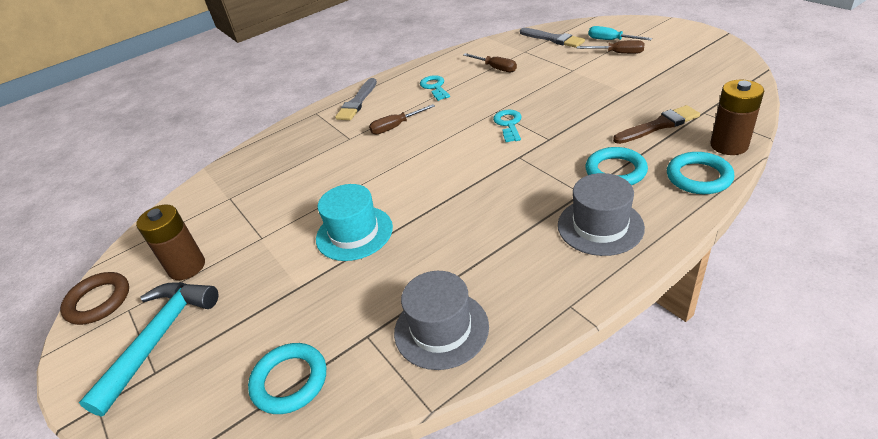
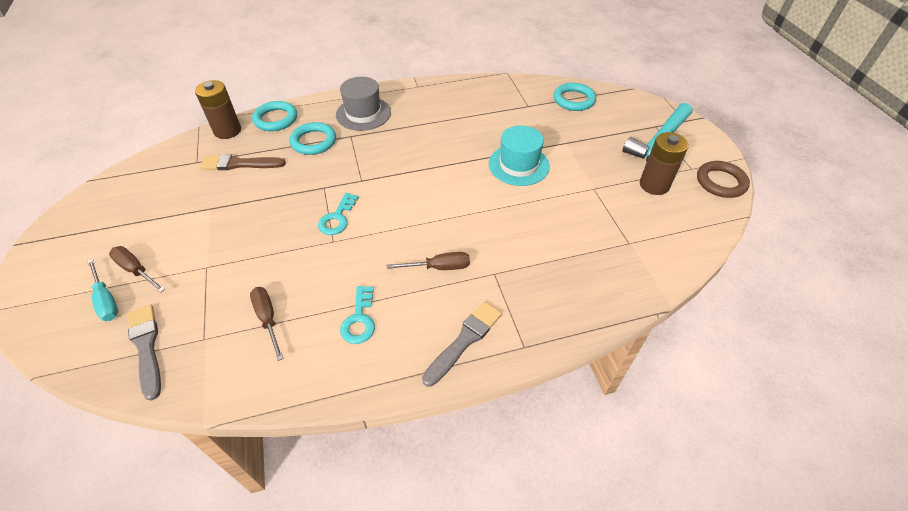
camera: 165 degrees left, 10 degrees up
grey hat [394,271,489,370] -> none

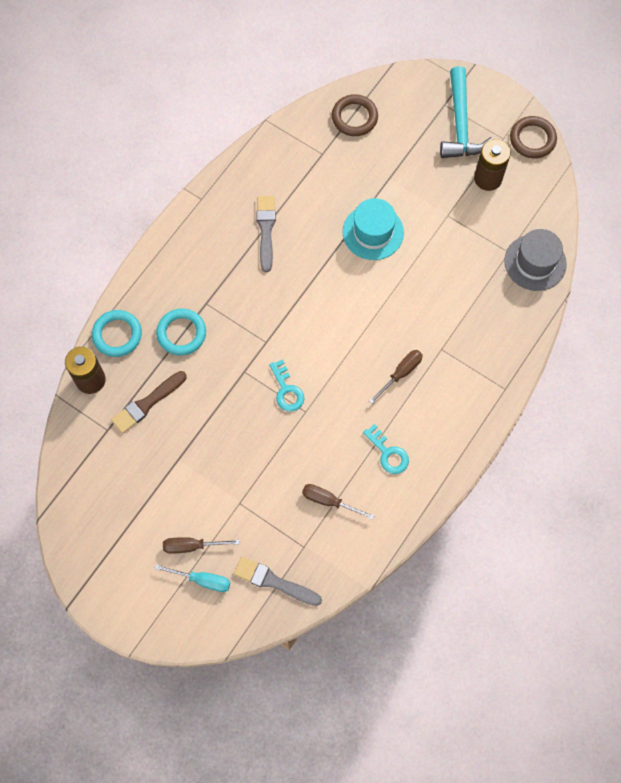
camera: 40 degrees left, 20 degrees up
grey hat [336,77,391,131] -> grey hat moved to [504,229,567,291]
grey brush [422,302,502,387] -> grey brush moved to [257,196,276,272]
turquoise ring [553,83,596,111] -> brown ring [332,94,378,136]

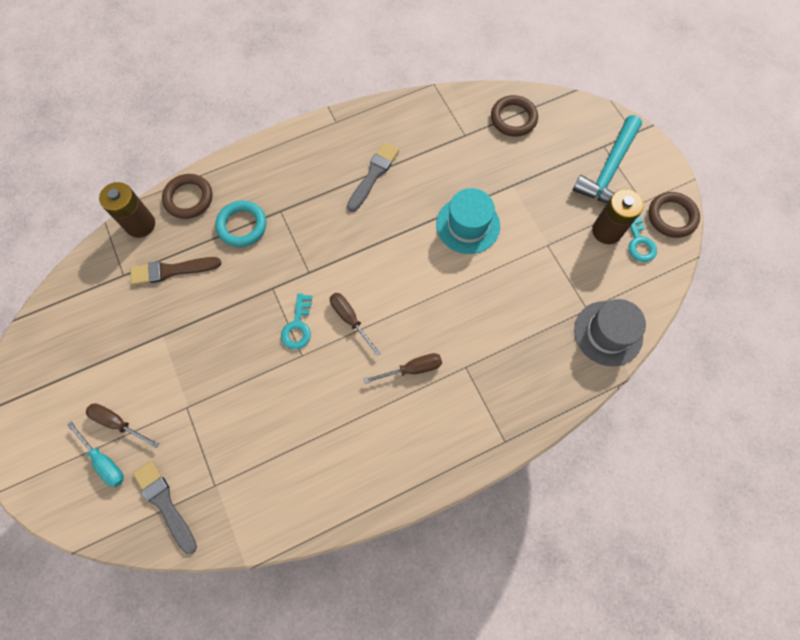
camera: 30 degrees right, 0 degrees up
turquoise ring [92,310,142,357] -> brown ring [162,174,212,219]
brown screwdriver [302,484,375,520] -> brown screwdriver moved to [330,293,381,356]
turquoise key [363,424,409,474] -> turquoise key moved to [629,214,657,262]

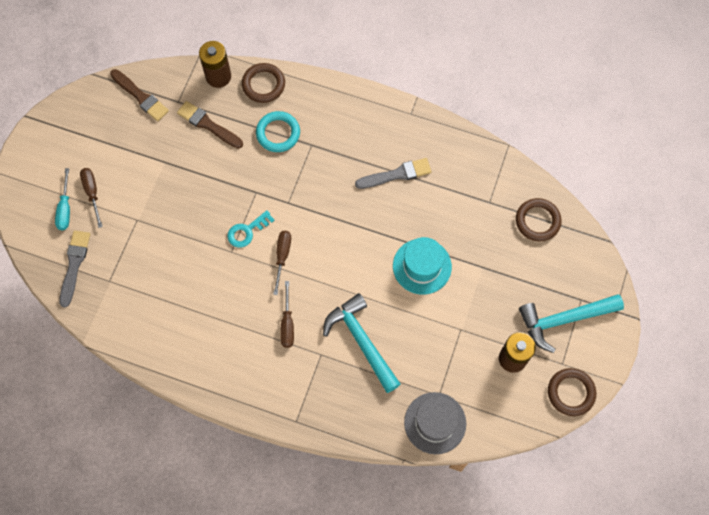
camera: 45 degrees right, 0 degrees up
brown screwdriver [364,353,442,383] -> brown screwdriver turned 60 degrees clockwise [280,281,294,348]
turquoise key [629,214,657,262] -> none
none -> brown brush [110,69,169,121]
none -> turquoise hammer [323,293,401,393]

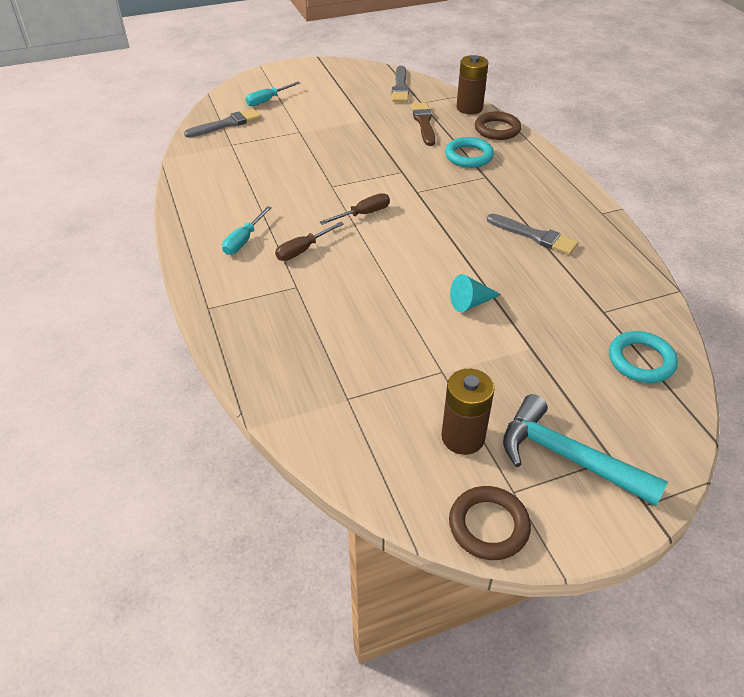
camera: 50 degrees right, 25 degrees down
brown screwdriver [80,168,103,228] -> none
brown brush [110,69,169,121] -> grey brush [392,66,409,102]
turquoise key [227,210,275,248] -> none
turquoise hammer [323,293,401,393] -> none
turquoise hat [393,237,452,295] -> turquoise cone [450,274,502,312]
grey hat [404,392,466,454] -> none
brown ring [516,198,562,241] -> turquoise ring [609,331,678,383]
none -> turquoise screwdriver [222,206,272,255]

